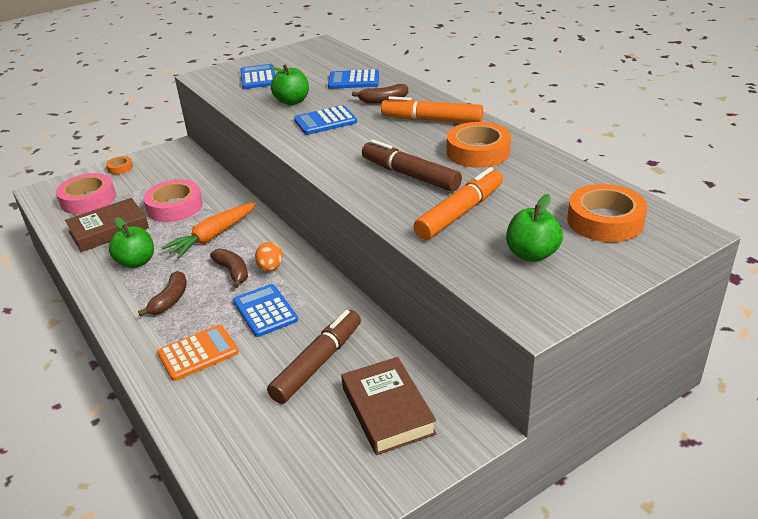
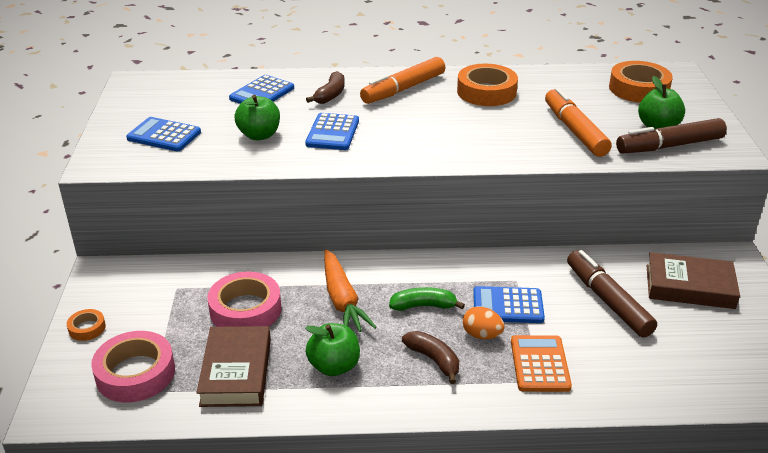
camera: 60 degrees left, 0 degrees up
brown banana [210,249,248,288] -> green banana [389,287,465,311]
orange egg [255,242,283,272] -> orange egg moved to [463,306,505,339]
brown marker [362,139,462,192] -> brown marker moved to [616,118,727,154]

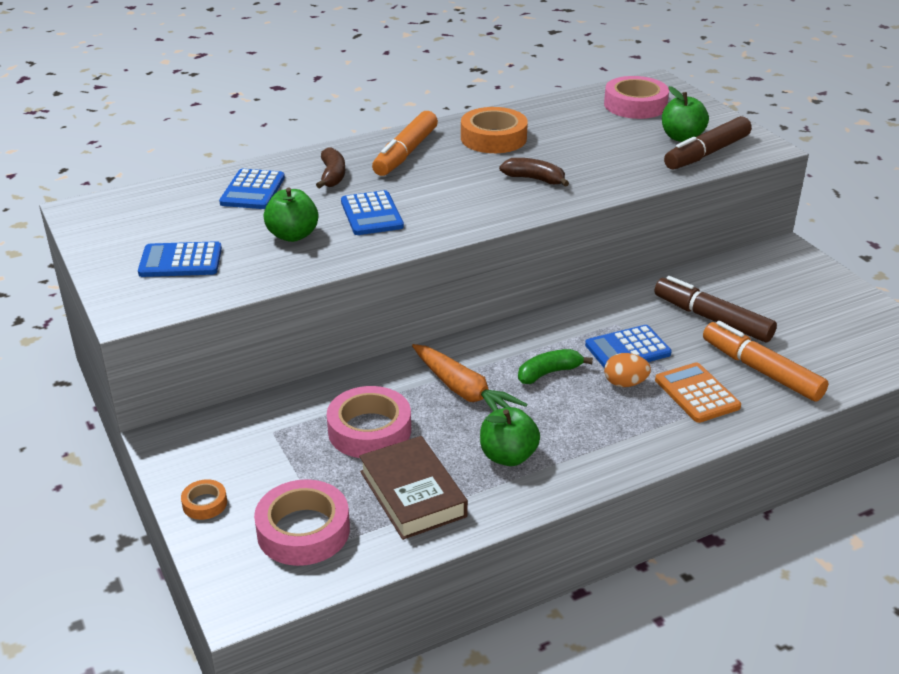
camera: 25 degrees left, 0 degrees up
brown banana [402,331,459,384] -> brown banana moved to [499,158,569,187]
orange marker [545,88,612,157] -> orange marker moved to [703,321,829,402]
orange tape [609,61,673,103] -> pink tape [604,76,669,119]
brown book [646,252,740,309] -> none

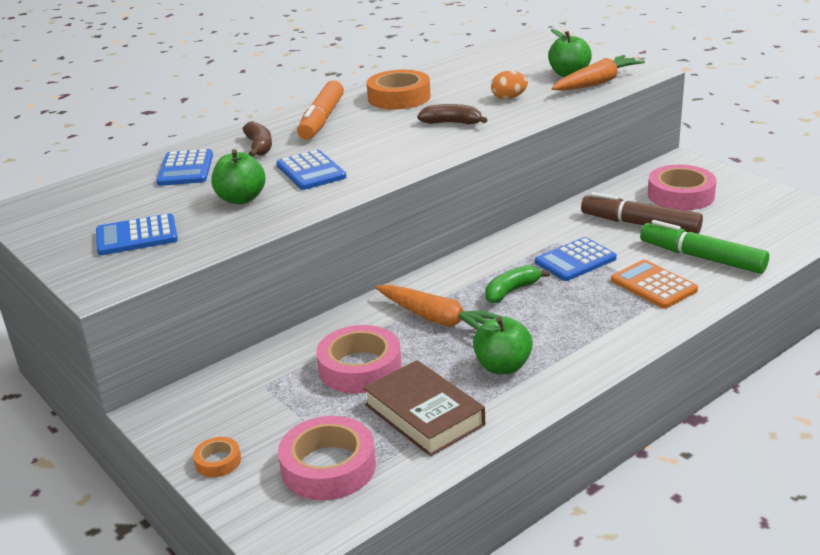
camera: 10 degrees left, 5 degrees down
pink tape [604,76,669,119] -> pink tape moved to [648,165,716,210]
orange egg [604,353,651,387] -> orange egg moved to [491,71,528,99]
brown marker [664,116,752,170] -> orange carrot [552,55,645,91]
orange marker [703,321,829,402] -> green marker [640,220,769,274]

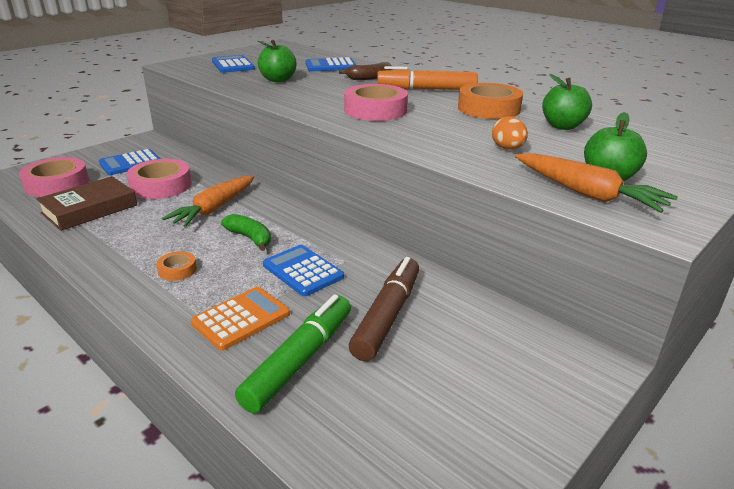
camera: 80 degrees right, 0 degrees up
orange tape [193,437,241,477] -> orange tape moved to [156,251,197,281]
blue calculator [276,150,346,190] -> blue calculator moved to [99,149,160,175]
brown banana [417,104,487,124] -> none
green apple [473,316,533,374] -> green apple moved to [542,74,592,130]
pink tape [648,165,716,210] -> pink tape moved to [344,84,408,121]

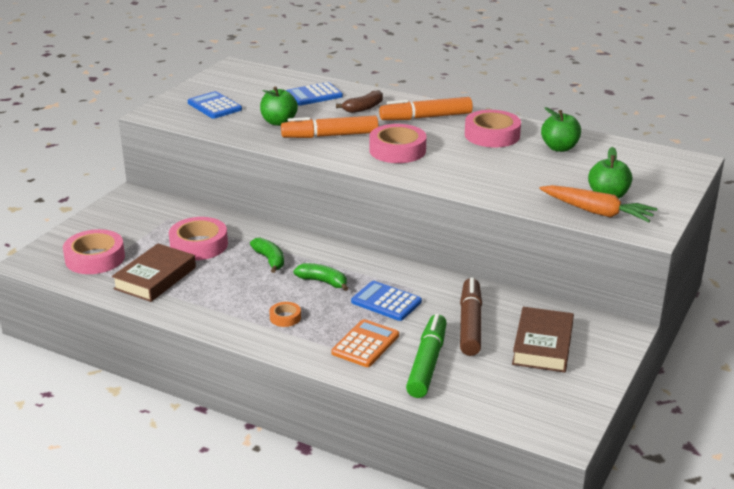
camera: 15 degrees left, 0 degrees up
blue calculator [99,149,160,175] -> none
orange carrot [162,175,254,227] -> green banana [250,237,284,273]
orange tape [458,83,523,119] -> pink tape [465,110,521,147]
orange egg [492,116,528,150] -> none
none -> orange marker [281,116,379,138]
none -> brown book [512,307,574,372]

